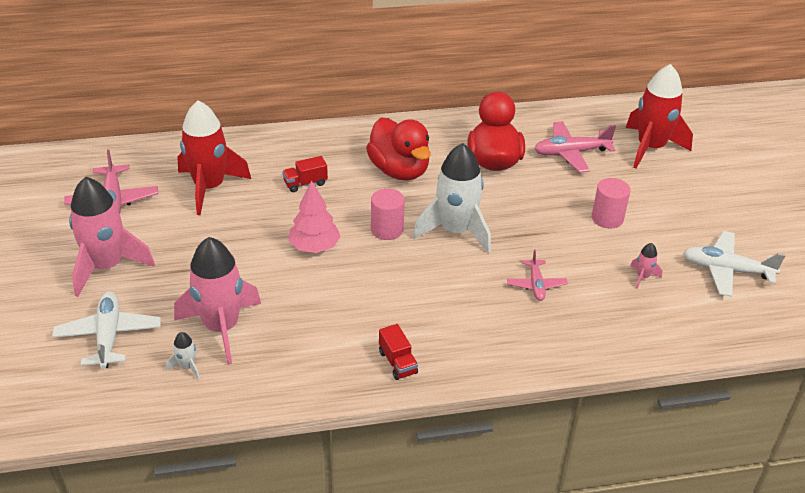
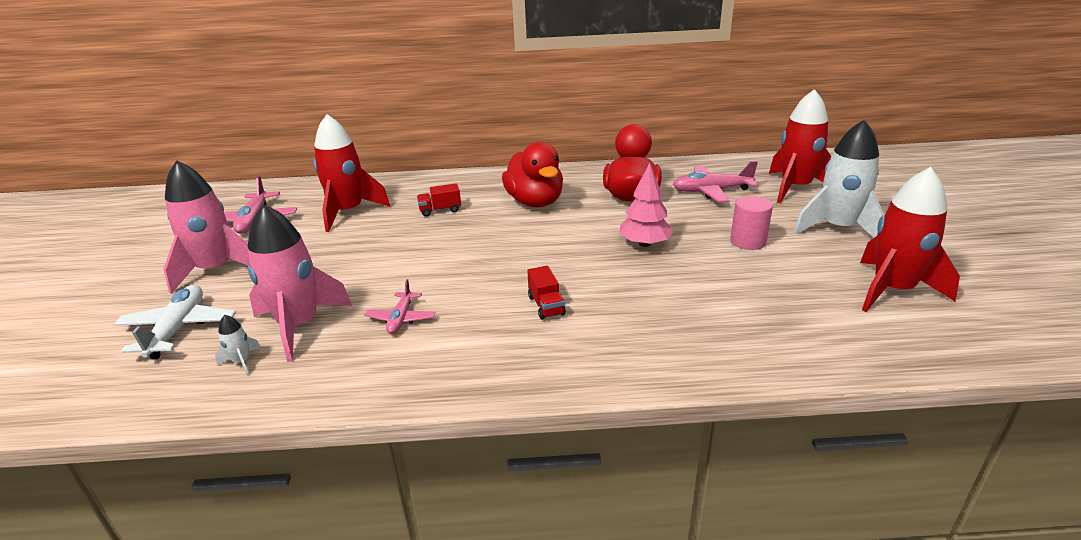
camera: 10 degrees right, 10 degrees down
pink tree [288,181,341,253] -> pink tree moved to [619,163,674,247]
pink cylinder [371,188,405,240] -> none
red truck [379,324,418,380] -> red truck moved to [527,266,566,320]
white rocket [413,143,491,254] -> white rocket moved to [794,119,884,238]
pink plane [507,250,568,301] -> pink plane moved to [364,279,436,334]
pink rocket [630,243,662,289] -> none
white plane [683,231,786,297] -> red rocket [860,167,960,312]

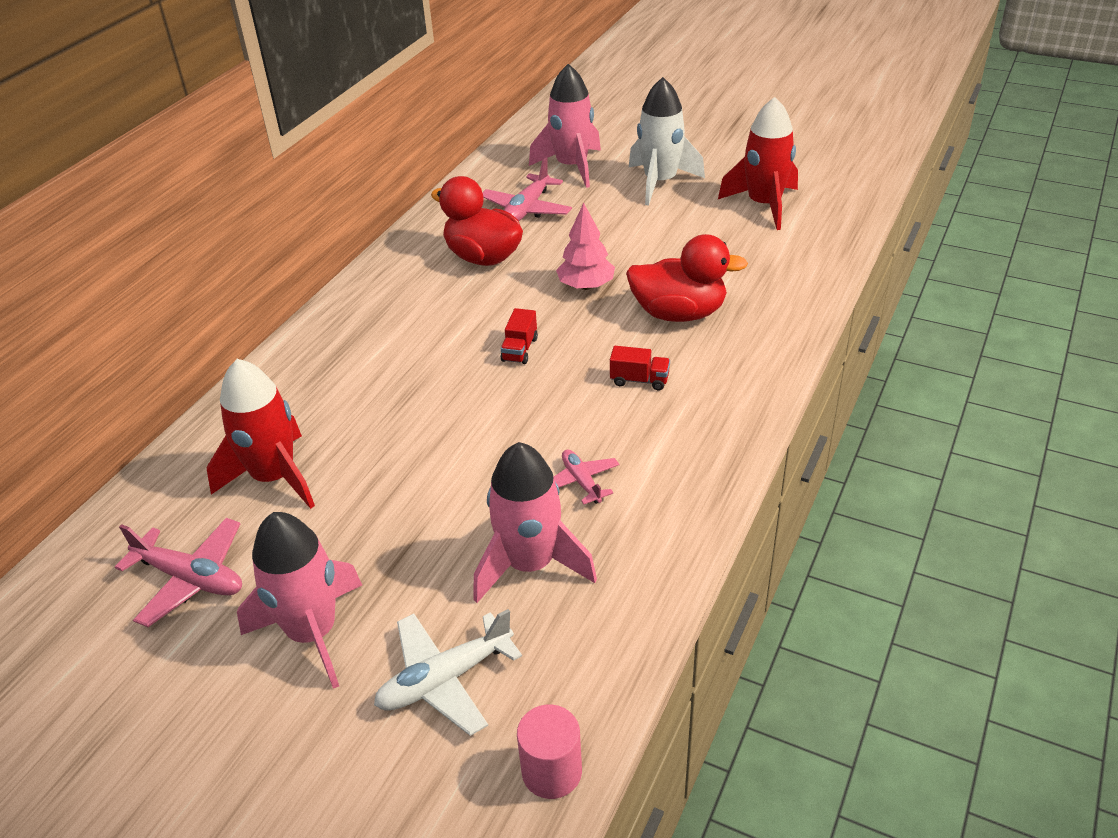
camera: 60 degrees left, 10 degrees up
white plane [114,285,236,359] -> white plane turned 60 degrees counterclockwise [374,609,522,736]
white rocket [215,315,261,376] -> none
pink plane [364,279,436,334] -> pink plane turned 150 degrees counterclockwise [554,449,620,505]
red truck [417,183,461,217] -> red truck moved to [501,308,538,364]
red duck [502,142,563,207] -> red duck moved to [626,234,748,322]
pink cylinder [730,196,773,250] -> pink cylinder moved to [517,704,582,799]
red rocket [769,89,831,203] -> pink rocket [529,64,601,188]

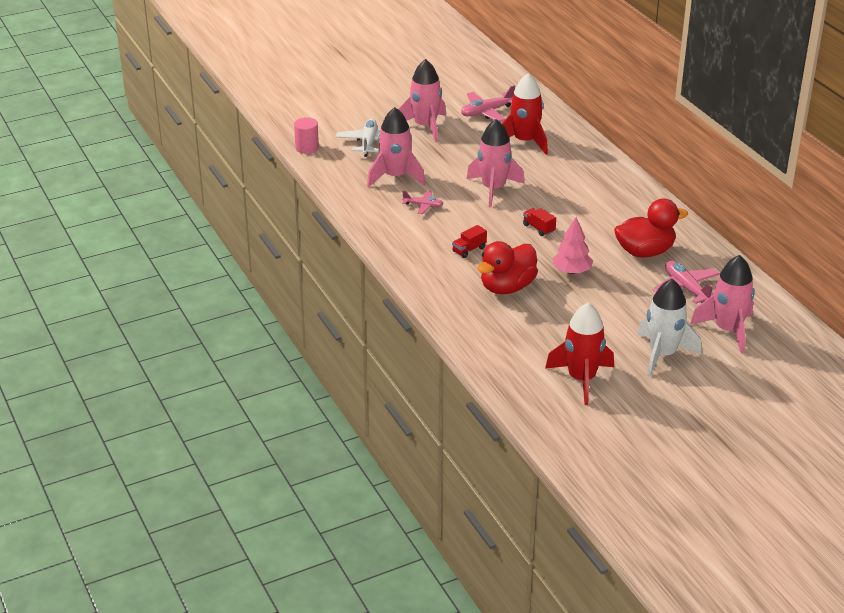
camera: 125 degrees right, 5 degrees down
none -> pink rocket [467,119,525,207]

